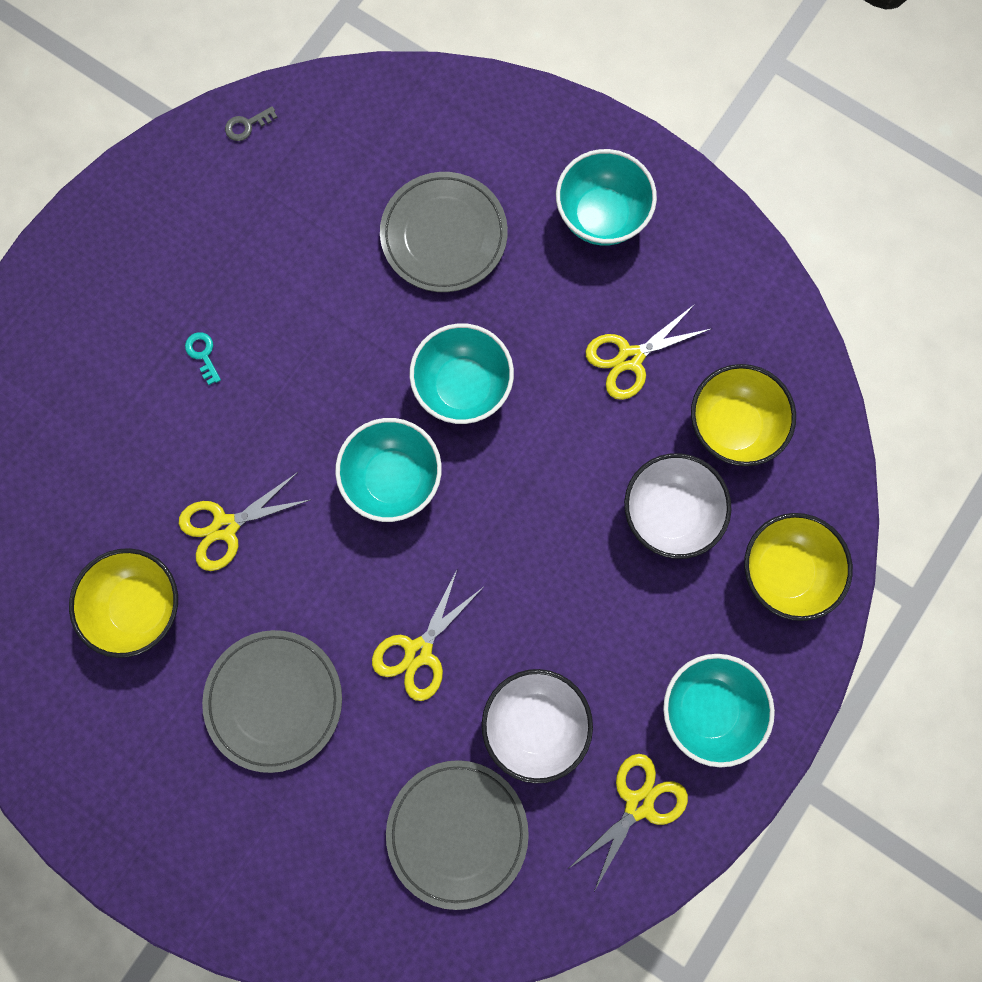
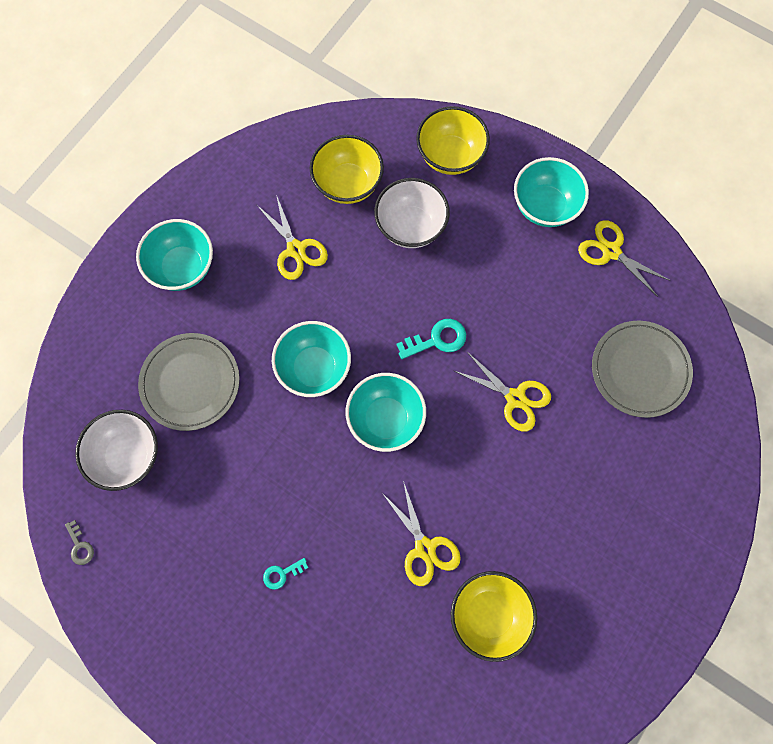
camera: 90 degrees left, 5 degrees down
grey plate [202,630,342,773] -> none
white bowl [482,669,593,783] -> white bowl moved to [75,410,158,491]
none -> turquoise key [396,319,466,359]

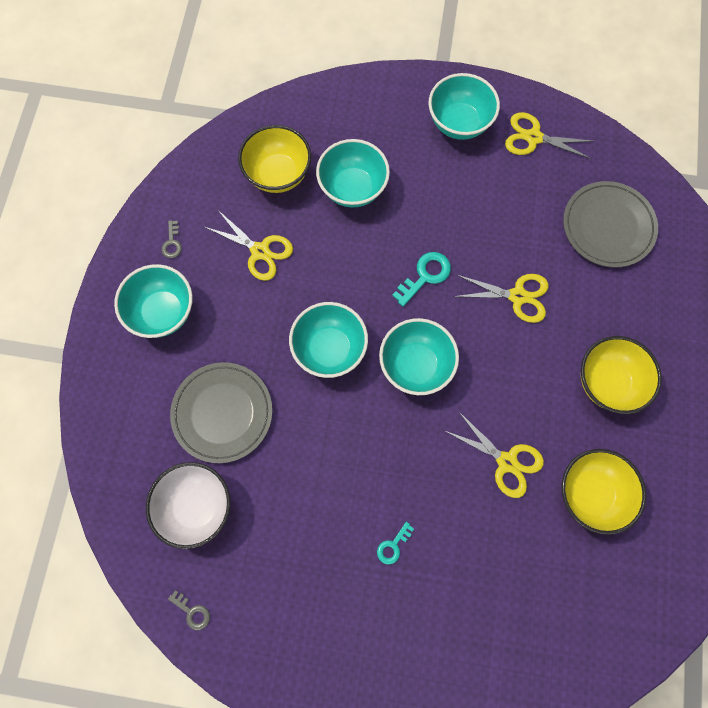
camera: 25 degrees left, 0 degrees up
white bowl [374,178,450,248] -> turquoise bowl [316,139,390,208]
yellow bowl [416,106,490,175] -> yellow bowl moved to [581,336,662,414]
none -> grey key [161,220,182,258]

